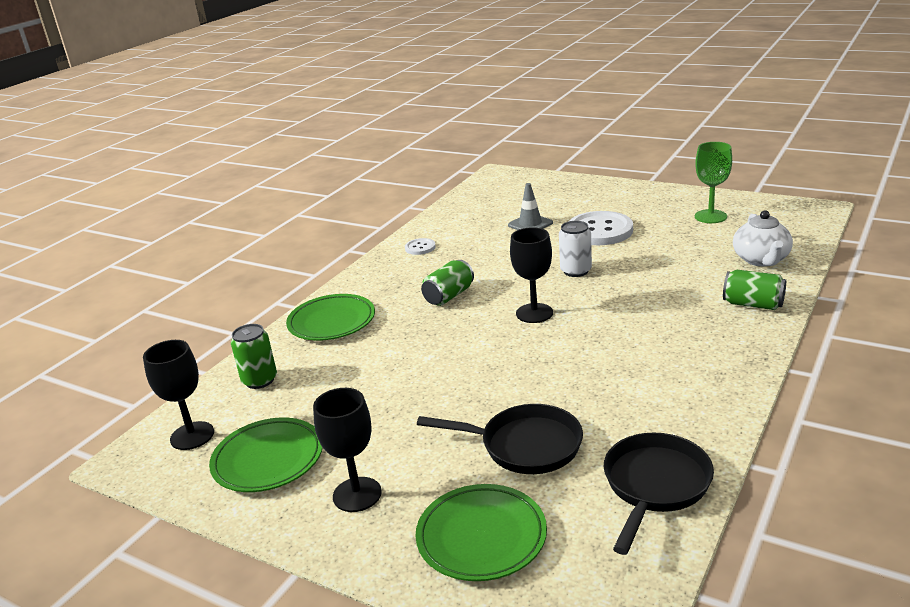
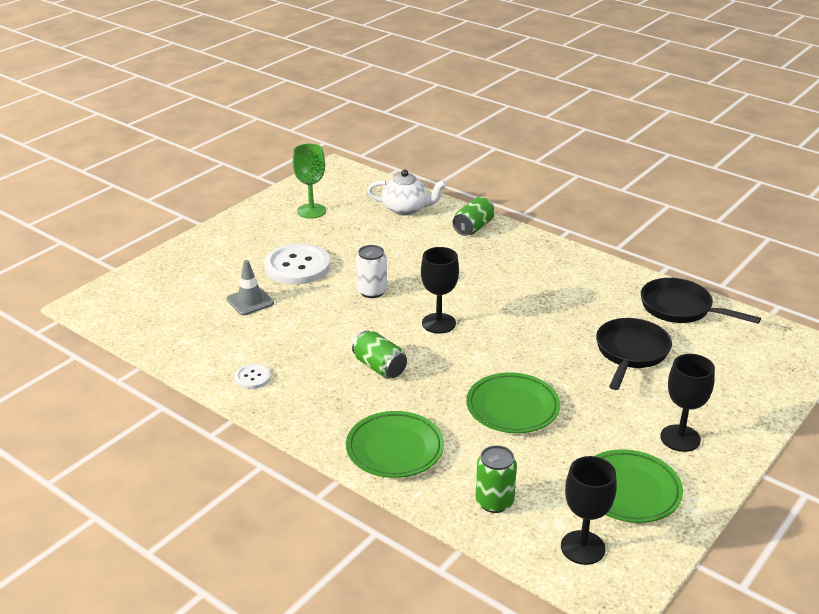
camera: 85 degrees left, 5 degrees up
green plate [415,484,547,581] -> green plate moved to [466,373,560,433]

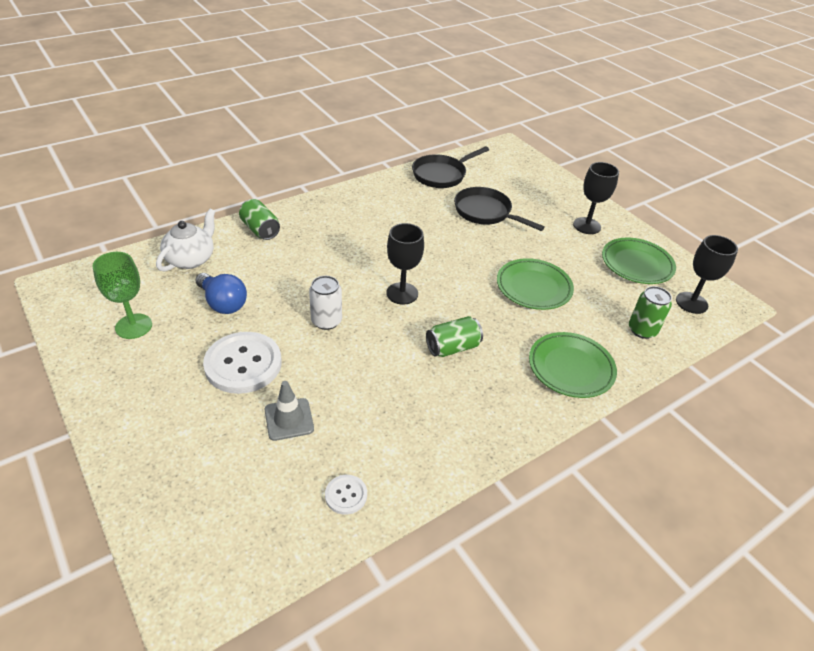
camera: 75 degrees left, 10 degrees up
white button [235,364,271,389] -> white button moved to [325,475,367,515]
none -> blue light bulb [196,273,247,314]

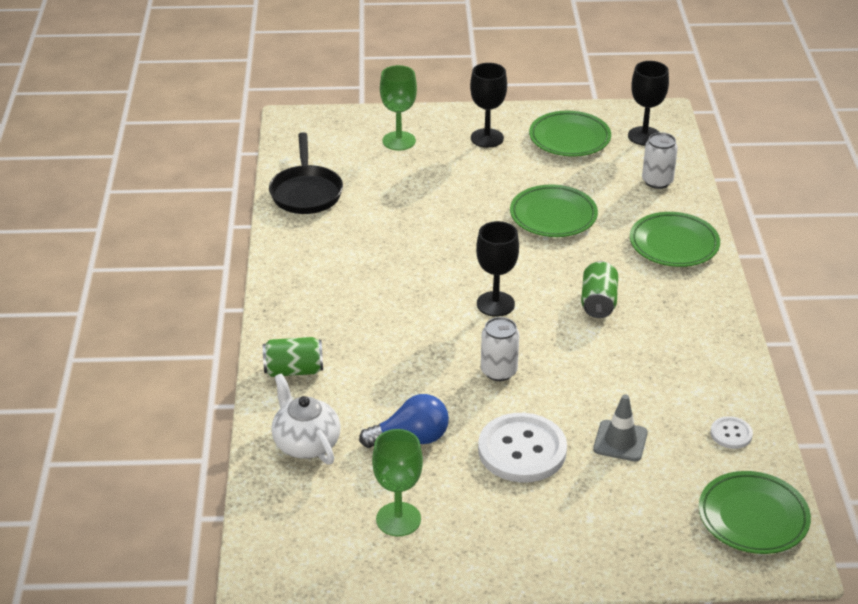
camera: 55 degrees left, 5 degrees down
black pan [454,187,545,231] -> none
green can [629,286,672,339] -> white can [642,132,678,189]
none -> green goblet [380,65,417,151]
none -> green plate [699,471,811,554]

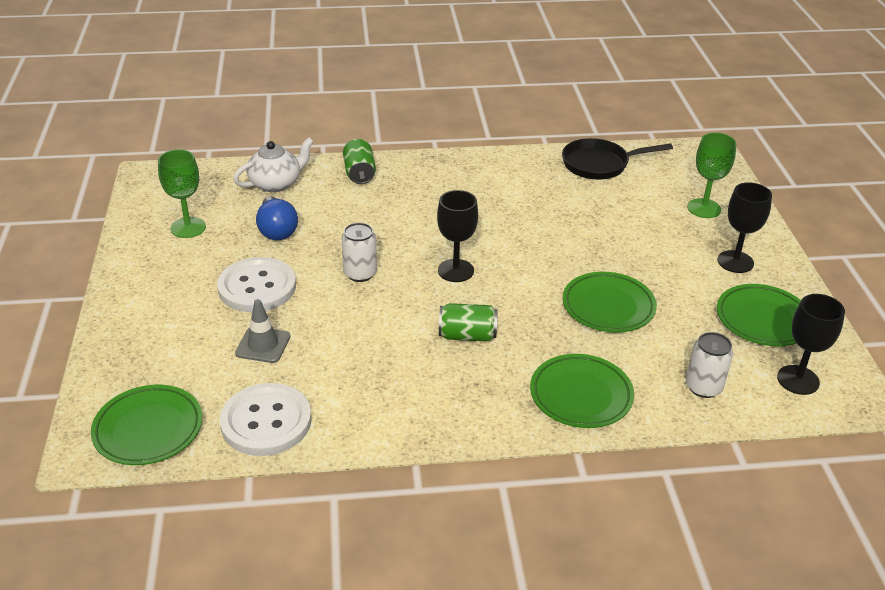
camera: 85 degrees right, 0 degrees up
white button [710,416,753,449] -> white button [220,383,312,456], size x2.11

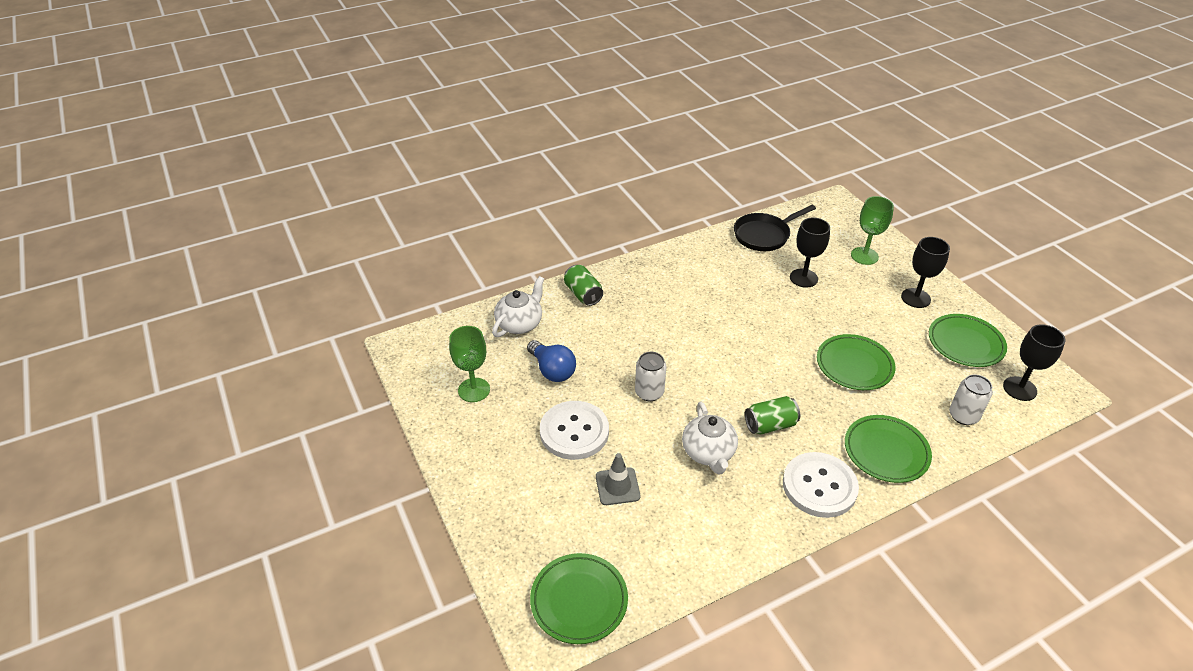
camera: 20 degrees left, 5 degrees up
white button [220,383,312,456] -> white button moved to [783,452,859,518]
black goblet [437,190,478,282] -> black goblet moved to [790,218,830,288]
none -> white teapot [682,402,738,475]

